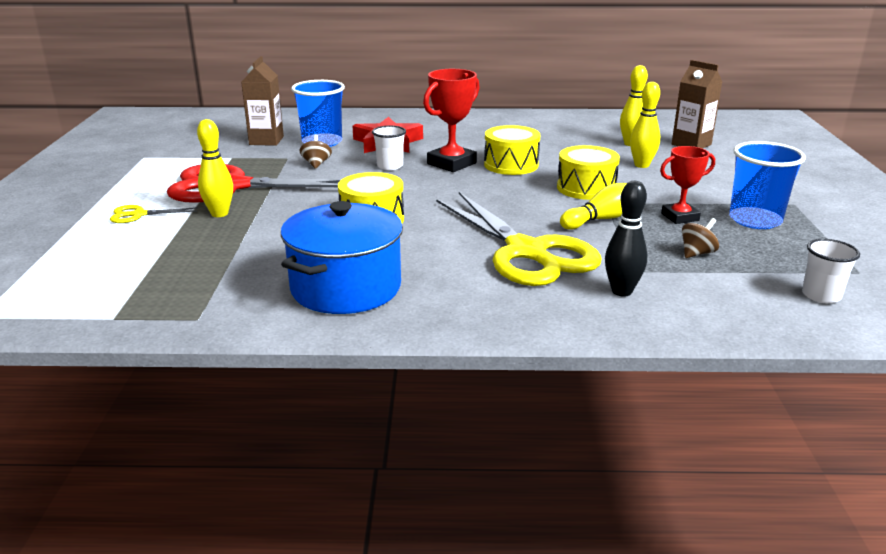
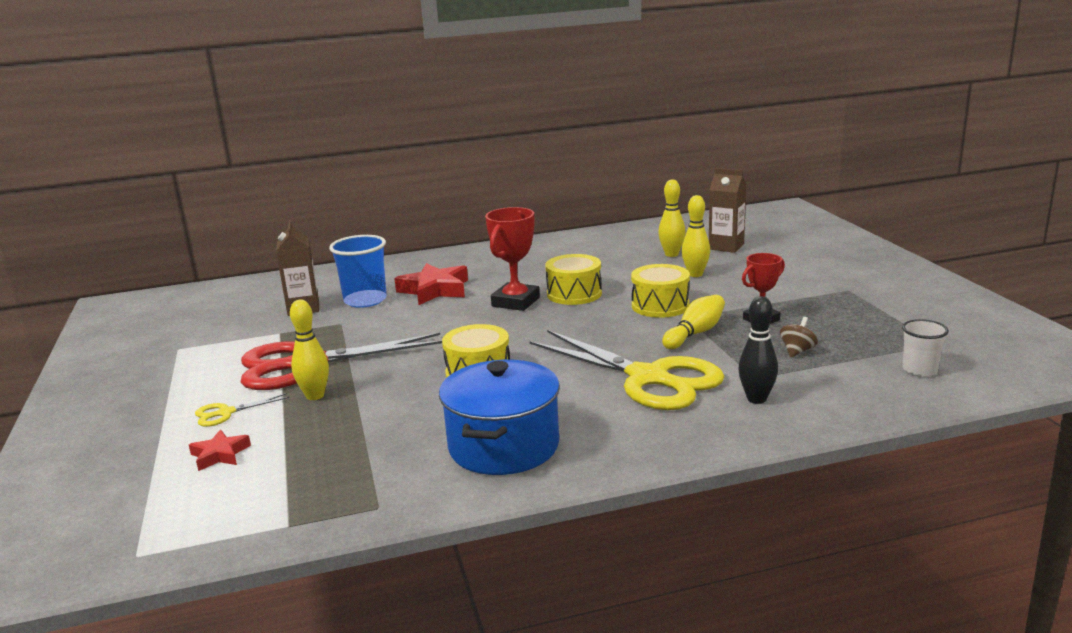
camera: 15 degrees left, 5 degrees down
brown spinning top [300,135,332,169] -> none
white cup [372,125,406,170] -> none
blue cup [729,141,806,229] -> none
none -> red star [189,430,251,471]

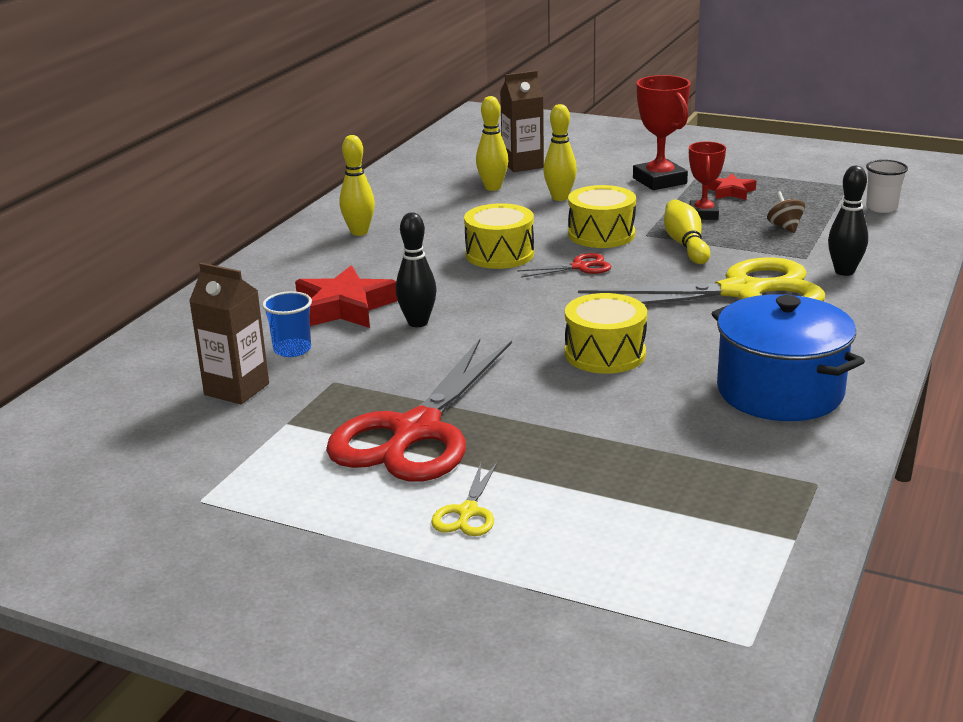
camera: 50 degrees left, 5 degrees up
red star [189,430,251,471] -> red star moved to [708,174,756,200]
yellow bowling pin [290,300,329,400] -> yellow bowling pin moved to [340,135,375,236]
blue cup [329,235,387,308] -> blue cup [262,291,312,357], size x0.60
red trophy [485,207,540,311] -> red trophy moved to [633,75,690,190]
none -> black bowling pin [396,212,437,327]
none -> red scissors [517,253,611,278]

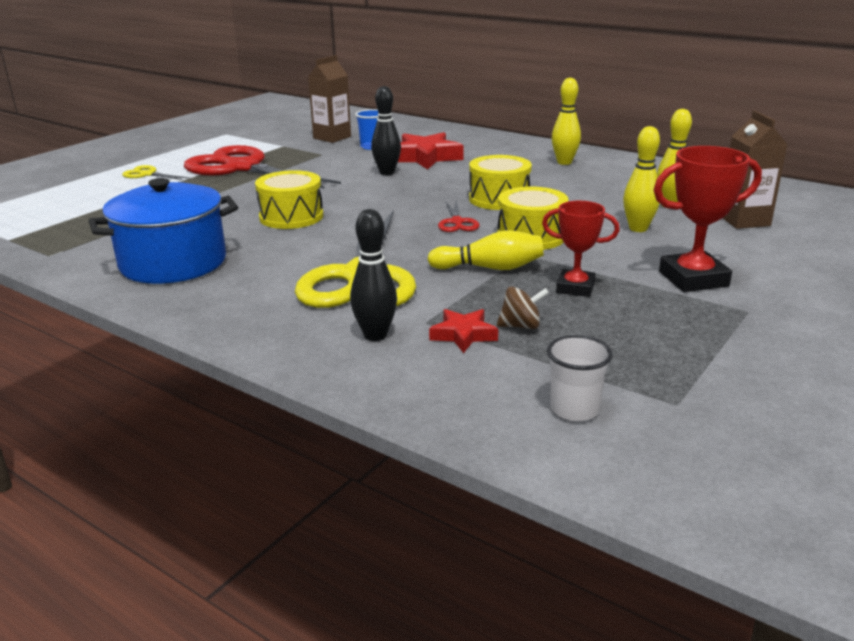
camera: 100 degrees right, 0 degrees up
red star [708,174,756,200] -> red star moved to [429,309,498,353]

